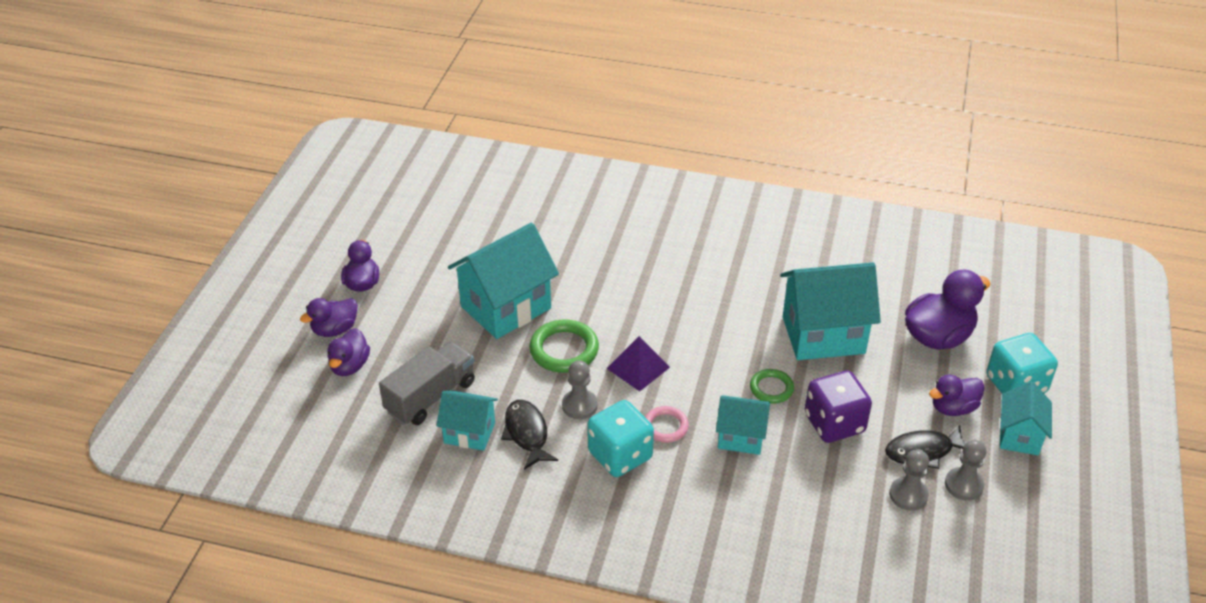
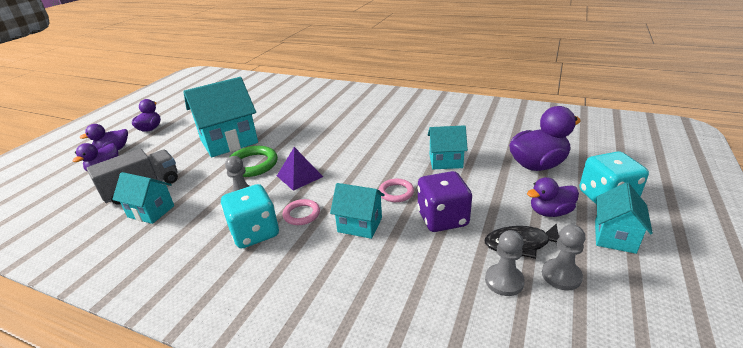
camera: 10 degrees right, 10 degrees down
black fish [501,400,558,470] -> none
green ring [750,369,794,404] -> pink ring [379,179,414,202]
turquoise house [781,262,881,360] -> turquoise house [428,125,468,169], size x0.56

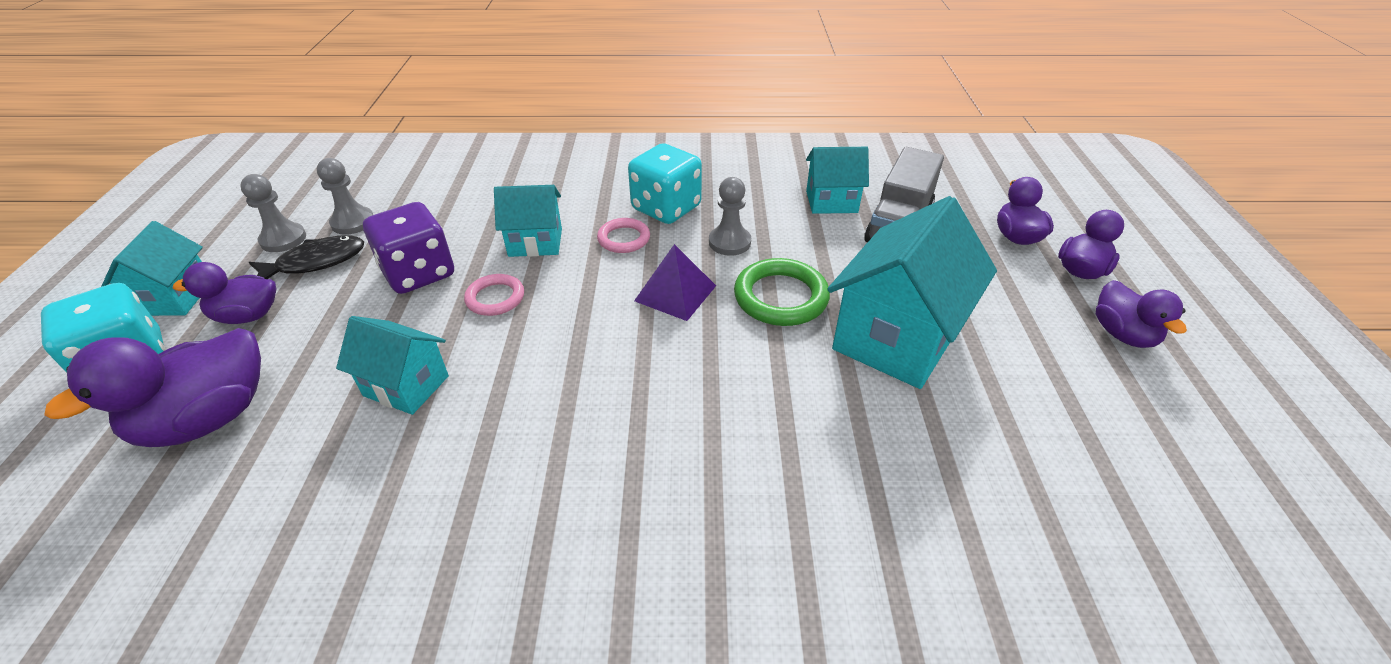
camera: 155 degrees right, 10 degrees up
turquoise house [428,125,468,169] -> turquoise house turned 45 degrees clockwise [336,316,449,415]
purple duck [527,177,579,217] -> purple duck turned 150 degrees counterclockwise [173,262,276,324]

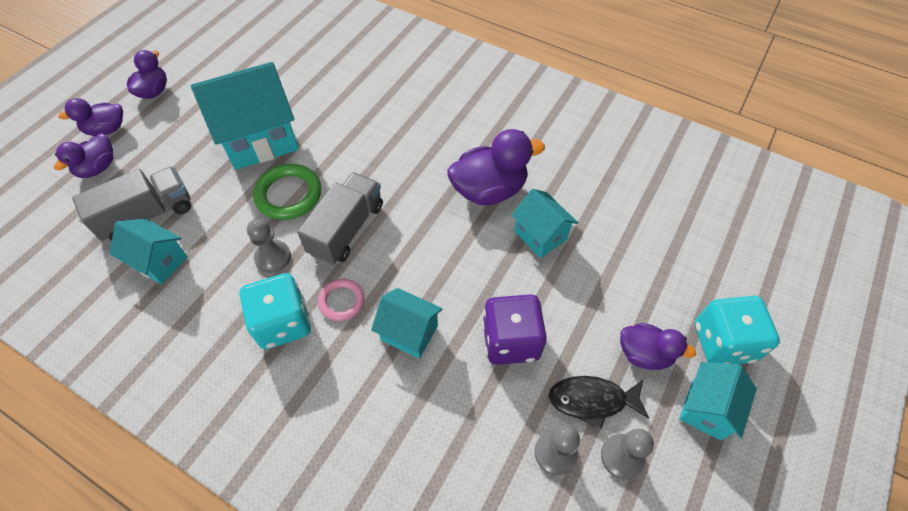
camera: 150 degrees left, 15 degrees up
purple duck [44,328,261,447] -> purple duck moved to [447,129,545,205]
pink ring [464,274,524,316] -> none
purple pyramid [634,244,716,321] -> grey truck [297,172,383,265]

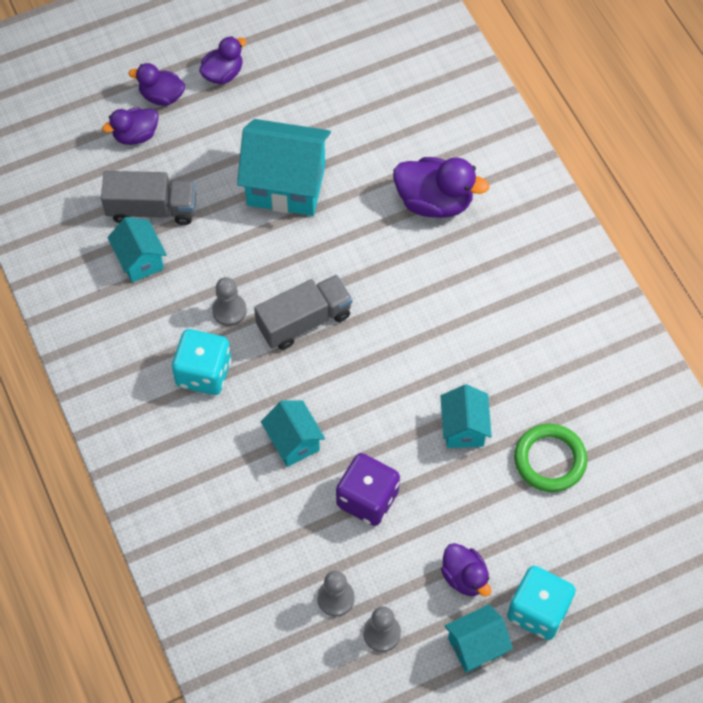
camera: 35 degrees right, 5 degrees up
green ring [253,164,321,220] -> green ring moved to [514,424,587,492]
pink ring [318,279,365,321] -> none
purple duck [447,129,545,205] -> purple duck moved to [393,157,489,218]
black fish [548,376,649,430] -> none

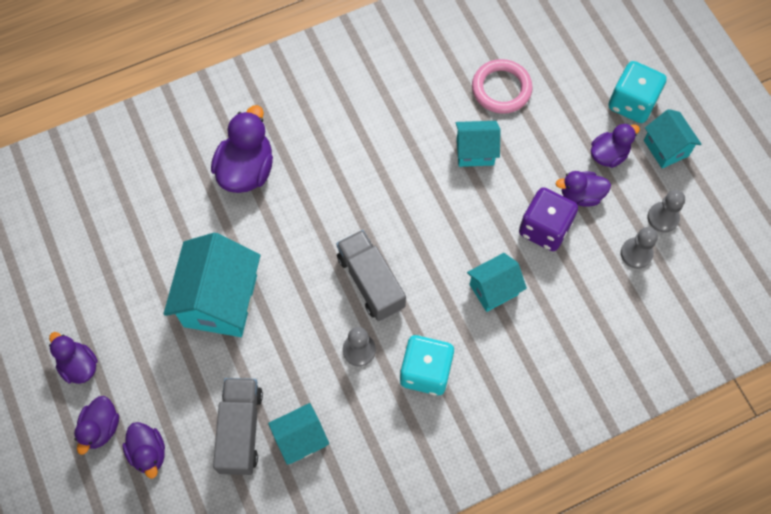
camera: 90 degrees left, 5 degrees up
green ring [514,424,587,492] -> pink ring [472,59,533,114]
none -> purple duck [556,171,611,207]

